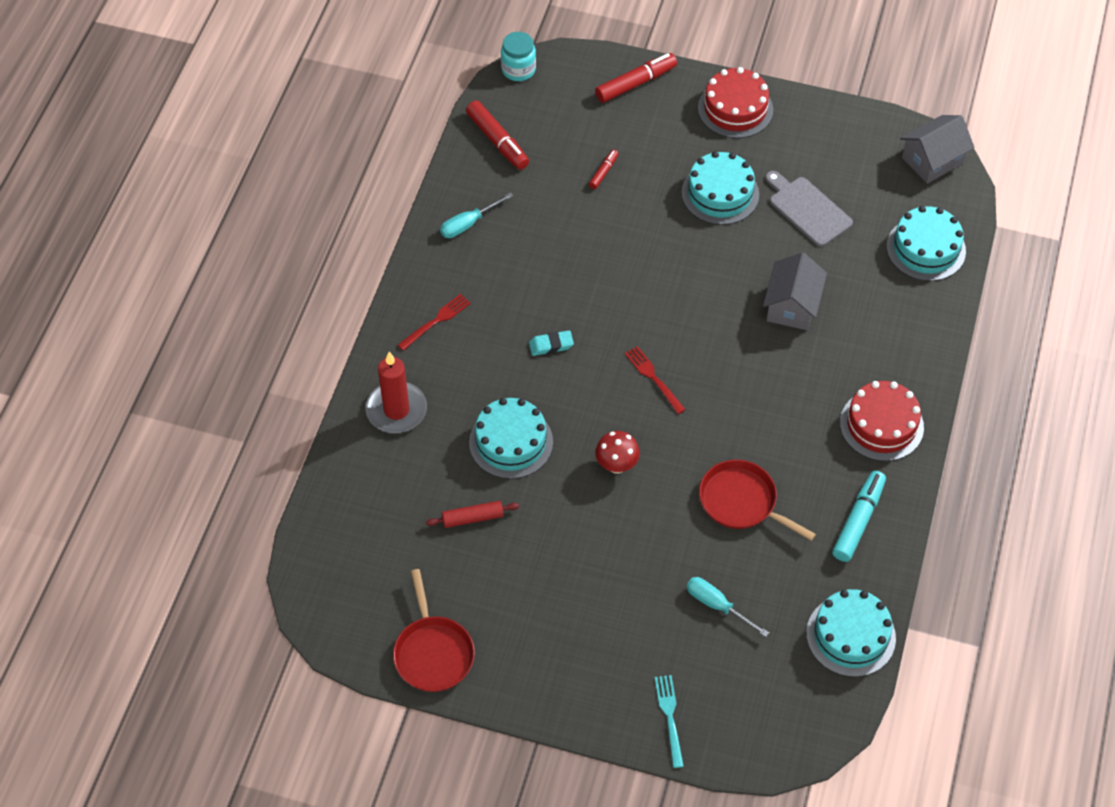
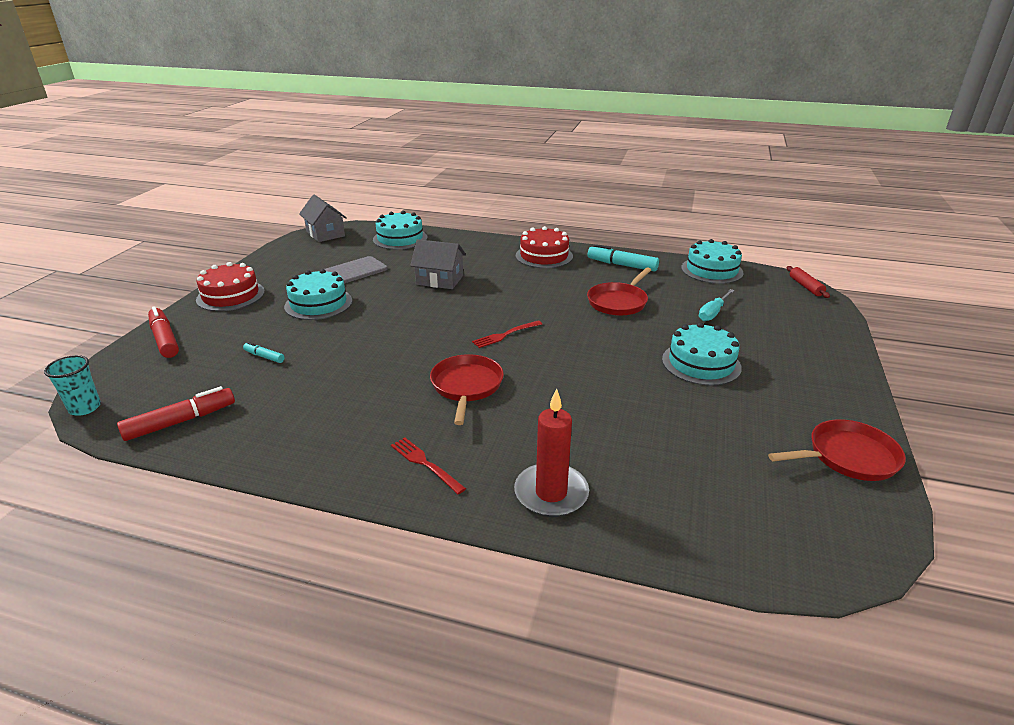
camera: 90 degrees left, 25 degrees down
red rolling pin [426,501,519,528] -> red rolling pin moved to [786,266,830,298]
turquoise screwdriver [440,193,513,238] -> none
turquoise cake [469,398,553,479] -> turquoise cake moved to [662,322,742,386]
turquoise jar [501,32,536,81] -> turquoise cup [44,355,101,416]
turquoise eraser [529,330,574,356] -> red pan [430,354,504,425]
red marker [589,150,619,189] -> turquoise marker [243,342,285,363]
red mushroom [595,431,640,474] -> none
turquoise fork [655,675,684,768] -> none

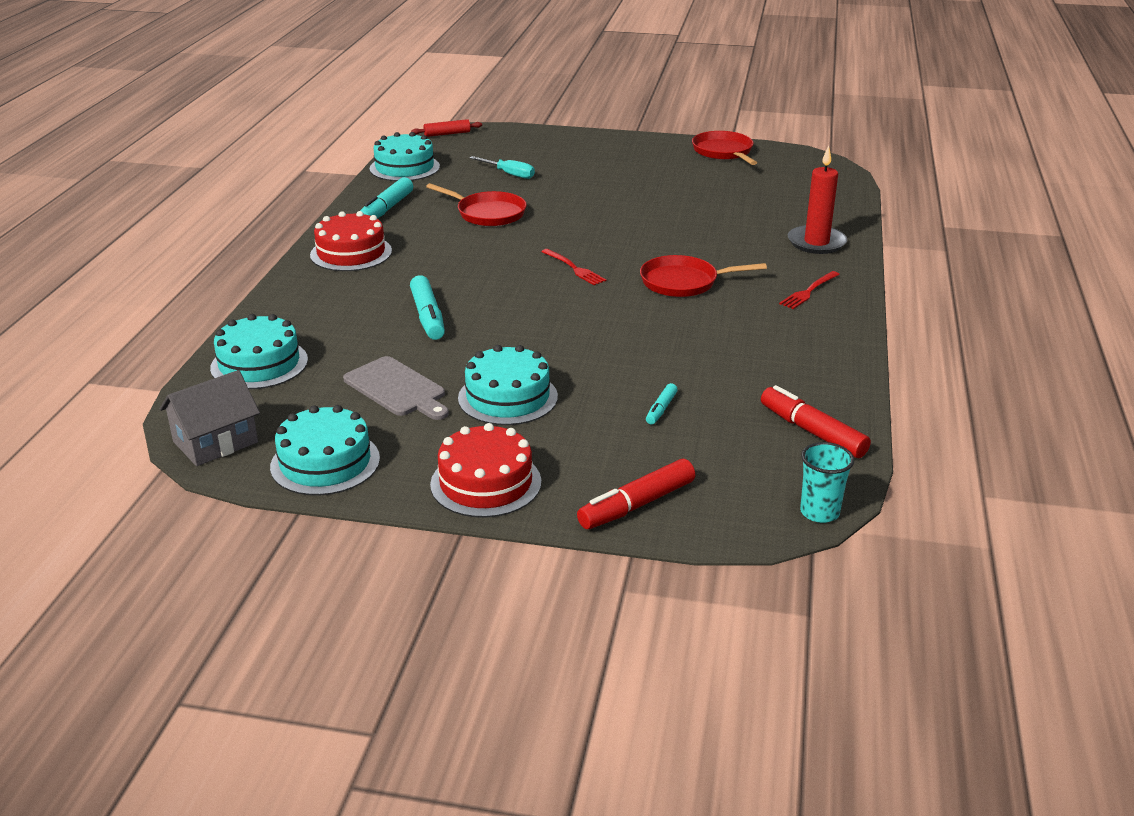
camera: 95 degrees left, 0 degrees up
grey house [410,239,466,289] -> turquoise marker [410,275,445,340]
turquoise cake [662,322,742,386] -> turquoise cake moved to [270,405,380,495]

